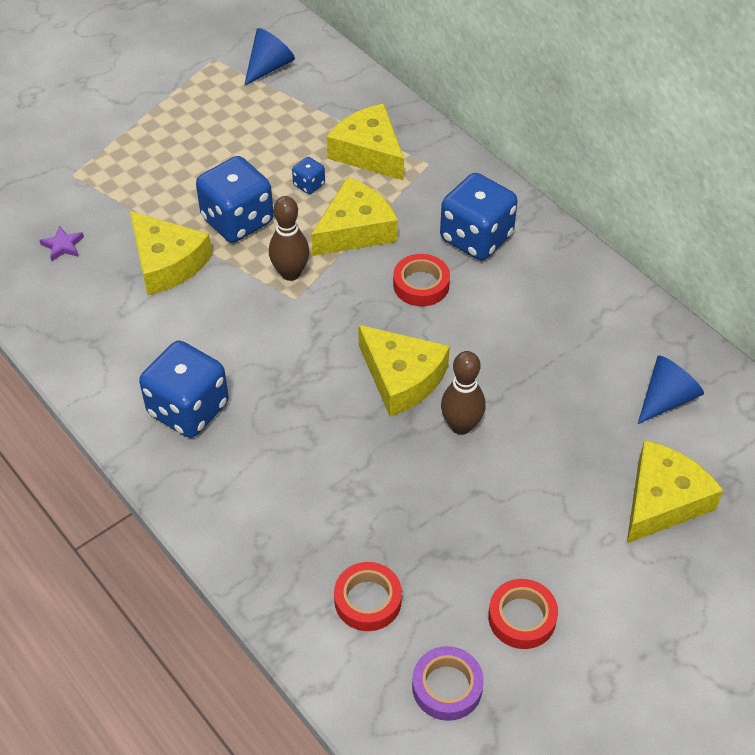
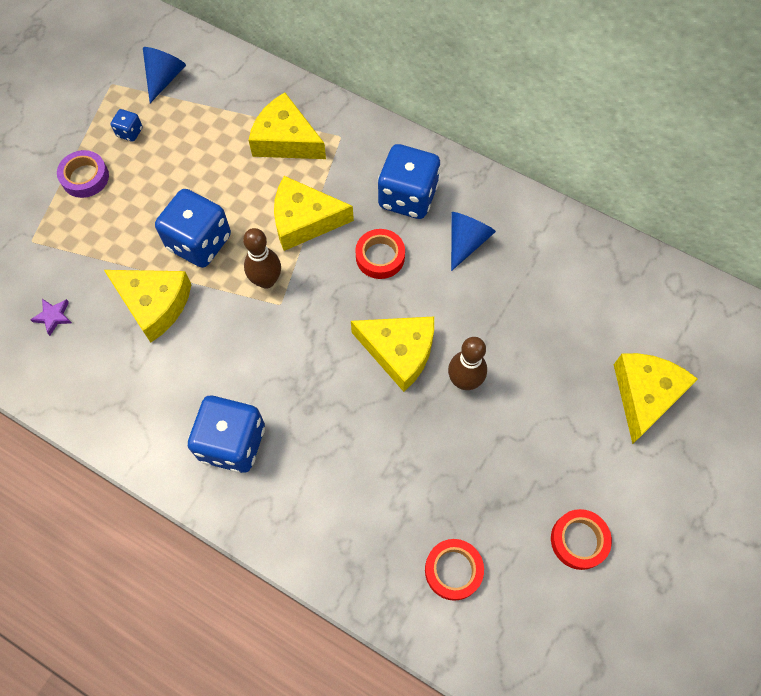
camera: 20 degrees left, 15 degrees up
blue dice [292,157,325,194] -> blue dice moved to [111,109,142,142]
yellow cheese [311,177,398,256] -> yellow cheese turned 120 degrees counterclockwise [274,176,354,251]
purple tape [412,646,484,721] -> purple tape moved to [57,150,109,198]
blue cone [638,355,704,424] -> blue cone moved to [451,212,496,271]

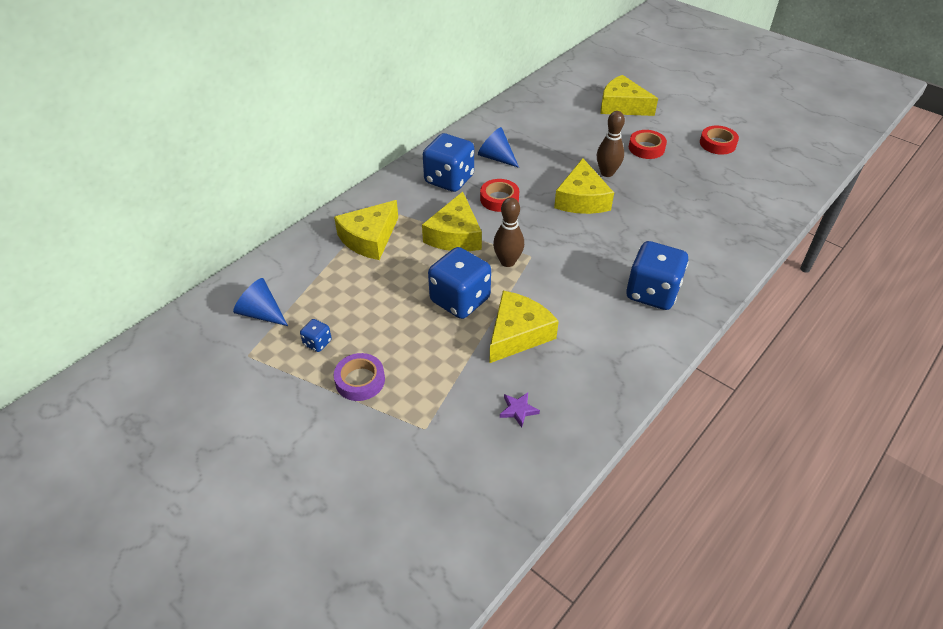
camera: 80 degrees left, 20 degrees down
yellow cheese [351,317,434,392] -> yellow cheese turned 150 degrees clockwise [554,158,614,214]
red tape [425,539,484,601] -> red tape moved to [629,130,667,159]

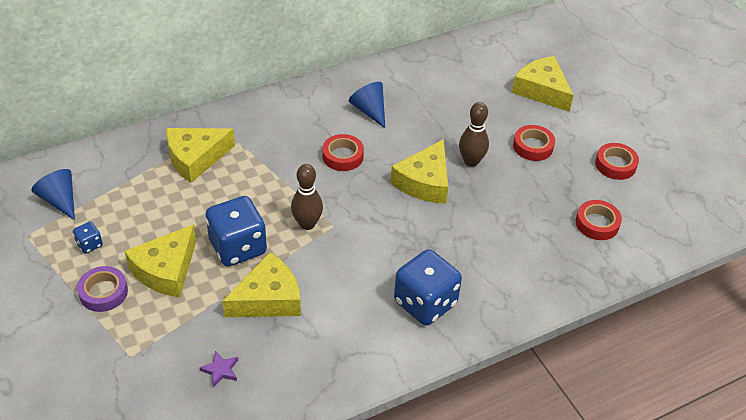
camera: 20 degrees right, 0 degrees up
yellow cheese [422,192,482,251] -> yellow cheese moved to [125,224,196,297]
blue dice [423,133,474,192] -> none
none -> red tape [576,200,622,240]

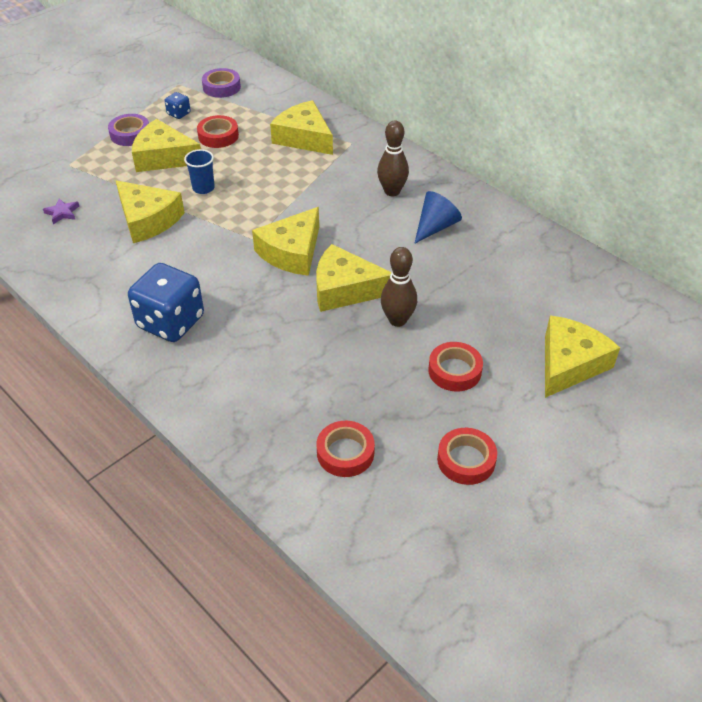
camera: 75 degrees right, 0 degrees up
blue cone [31,169,75,220] -> purple tape [202,68,241,98]
blue dice [206,196,267,266] -> blue cup [184,149,215,194]
brown bowling pin [291,164,323,230] -> brown bowling pin moved to [377,120,409,196]
red tape [322,134,364,171] -> red tape moved to [197,115,239,148]
none -> yellow cheese [252,207,319,276]

